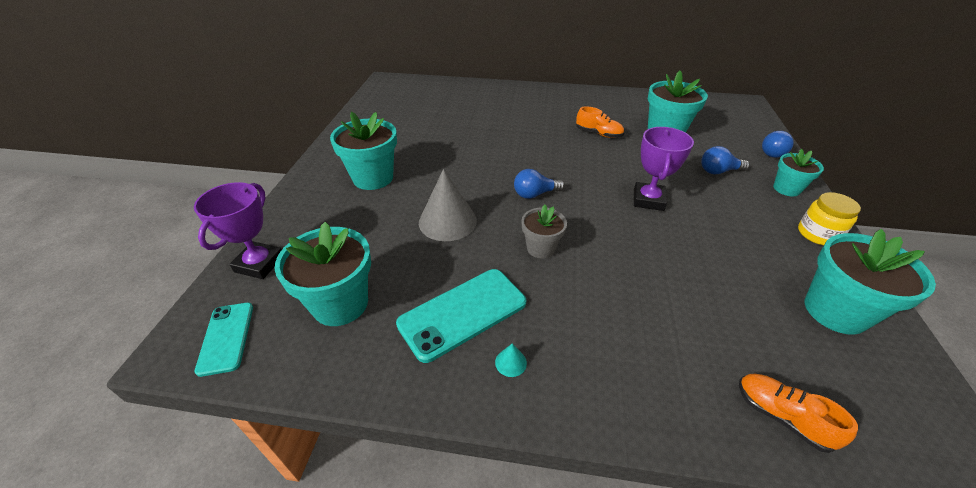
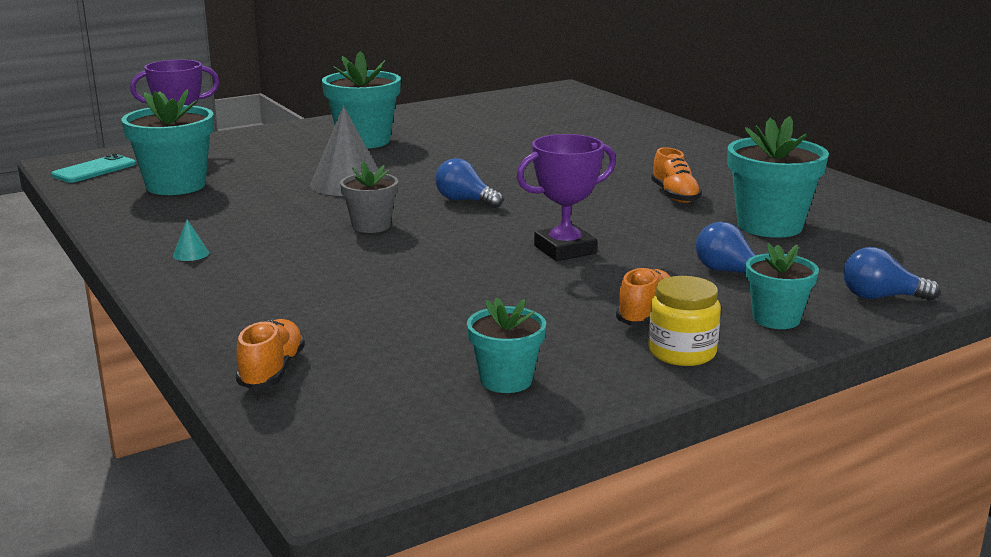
camera: 50 degrees right, 20 degrees down
turquoise phone [396,269,526,363] -> none
turquoise flower pot [805,229,936,335] -> turquoise flower pot [467,297,546,393], size x0.60
none -> orange shoe [616,267,670,326]

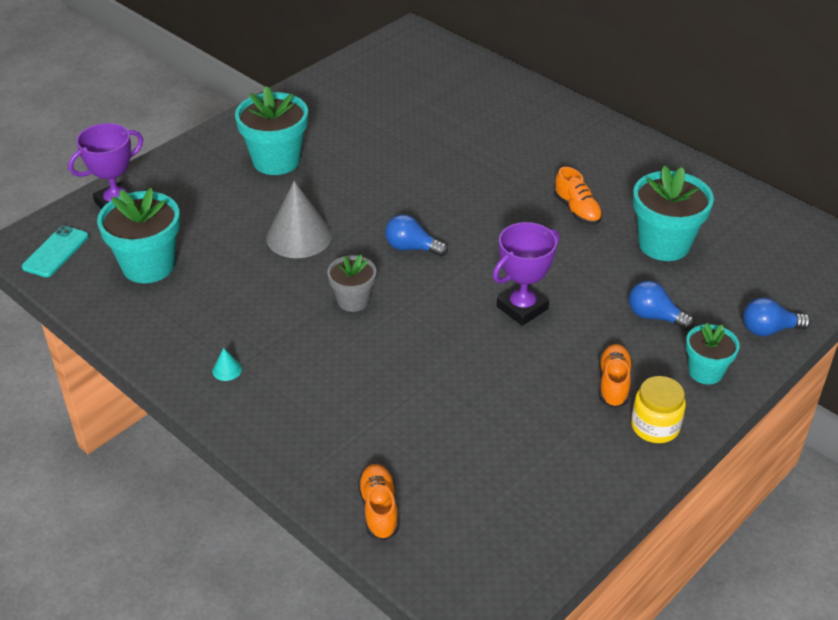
camera: 15 degrees left, 20 degrees up
turquoise flower pot [467,297,546,393] -> none

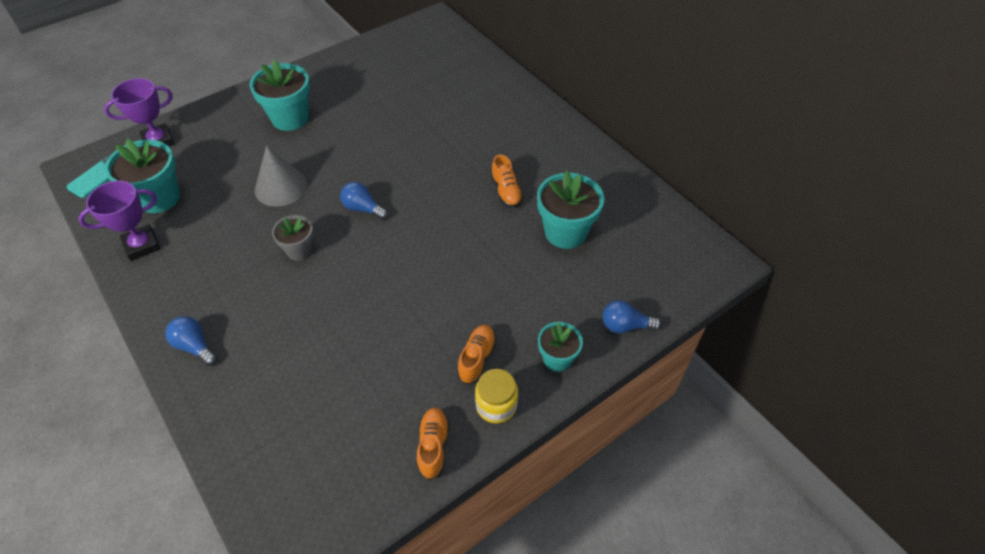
camera: 10 degrees right, 10 degrees up
turquoise cone [212,348,242,381] -> none
orange shoe [358,464,399,541] -> orange shoe moved to [417,408,449,480]
purple trophy [493,222,559,326] -> purple trophy moved to [78,181,160,261]
blue light bulb [629,281,695,330] -> blue light bulb moved to [165,316,217,366]

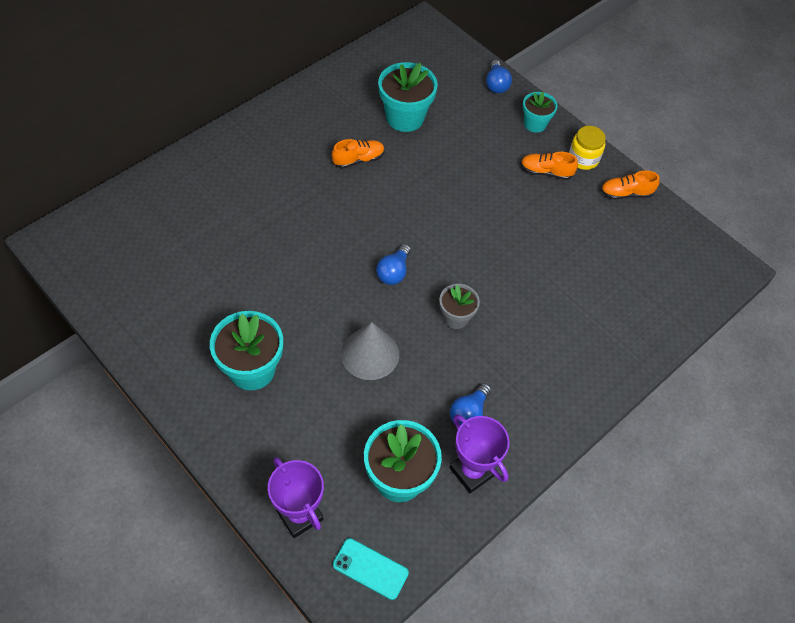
camera: 100 degrees left, 5 degrees up
blue light bulb [165,316,217,366] -> blue light bulb moved to [450,383,491,426]

